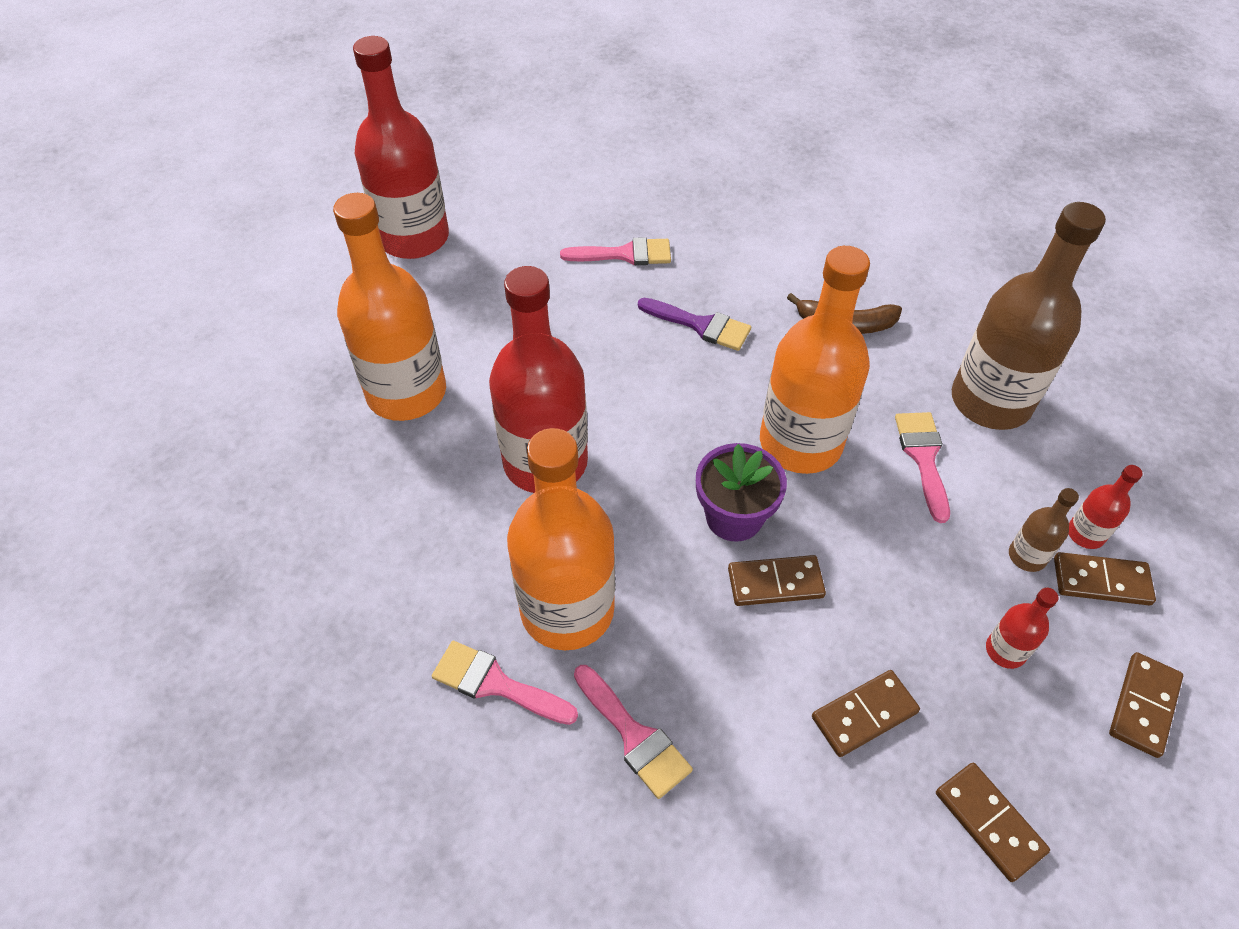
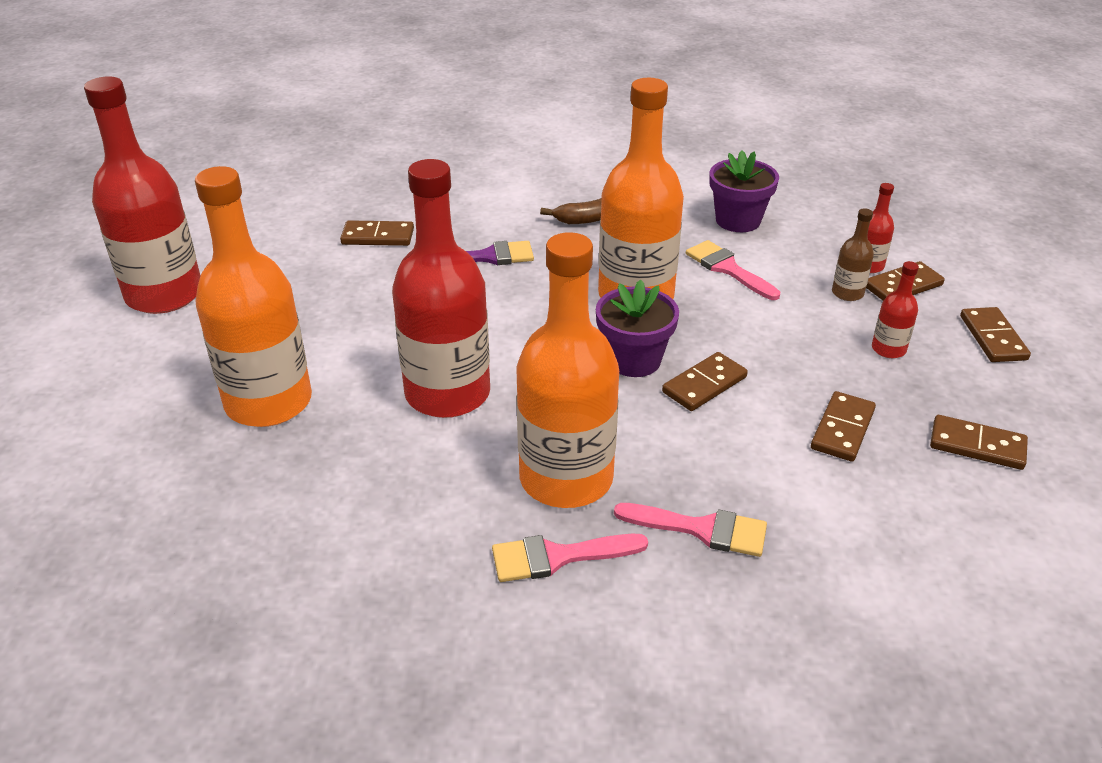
camera: 35 degrees left, 15 degrees down
pink brush [560,237,671,265] -> brown domino [340,220,414,246]
brown bottle [952,202,1106,430] -> purple flower pot [709,151,779,232]

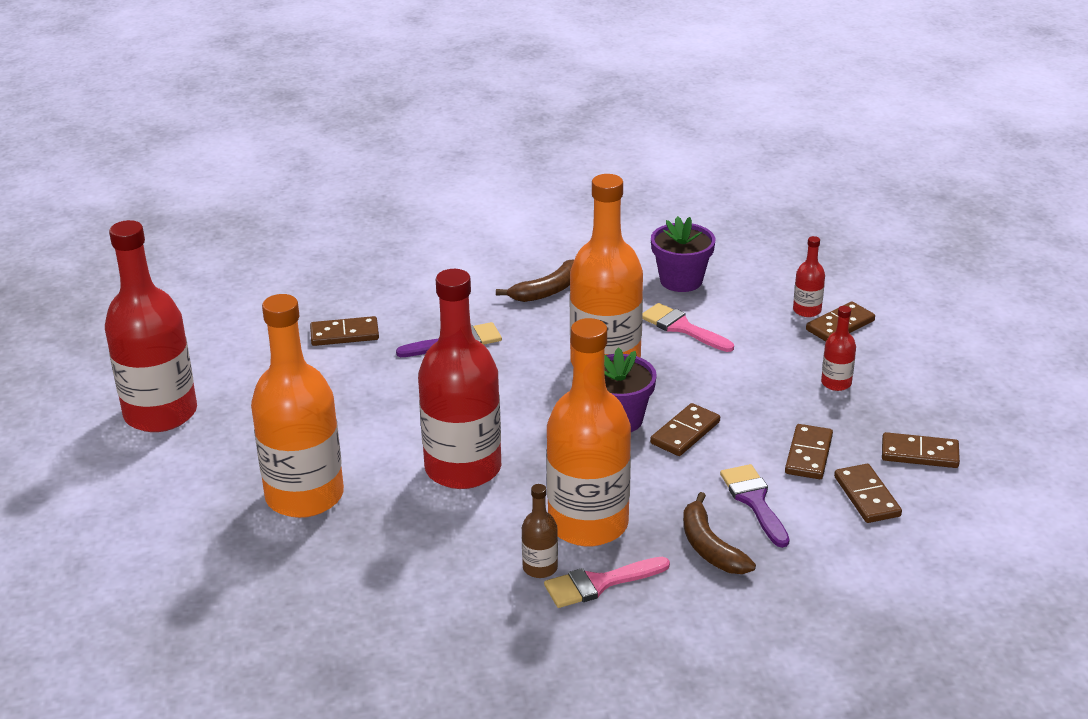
camera: 10 degrees left, 5 degrees down
pink brush [614,503,767,557] -> brown banana [683,492,756,574]
brown bottle [832,208,874,301] -> brown bottle moved to [522,484,558,578]
brown domino [960,307,1031,362] -> brown domino moved to [834,464,902,523]
none -> purple brush [720,464,790,548]

